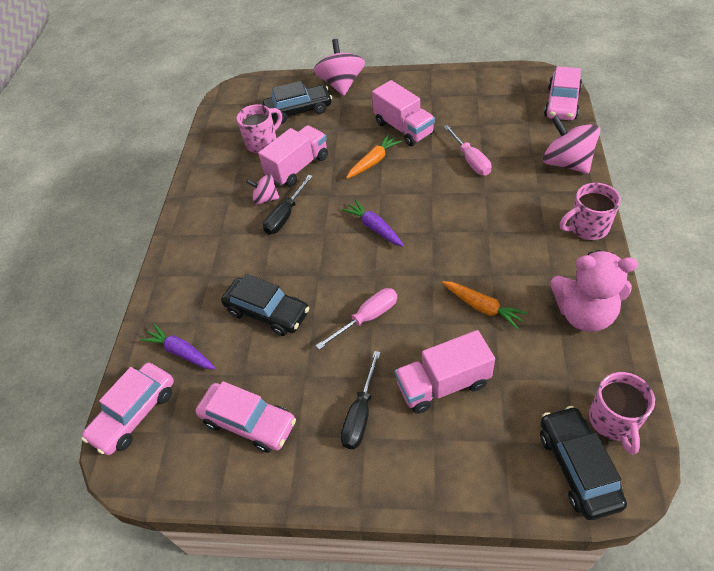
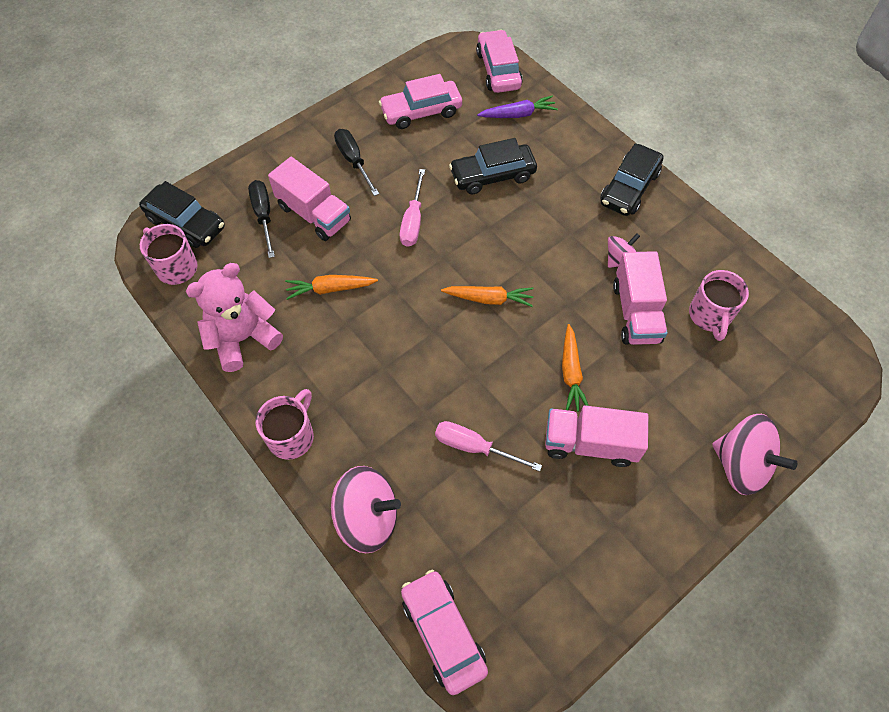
camera: 130 degrees right, 10 degrees up
black car [263,81,332,124] -> black car moved to [600,143,663,216]
black screwdriver [263,175,313,235] -> black screwdriver moved to [248,180,275,258]
purple carrot [342,199,404,247] -> orange carrot [441,286,534,307]
pink truck [395,330,495,414] -> pink truck turned 105 degrees clockwise [268,157,351,241]

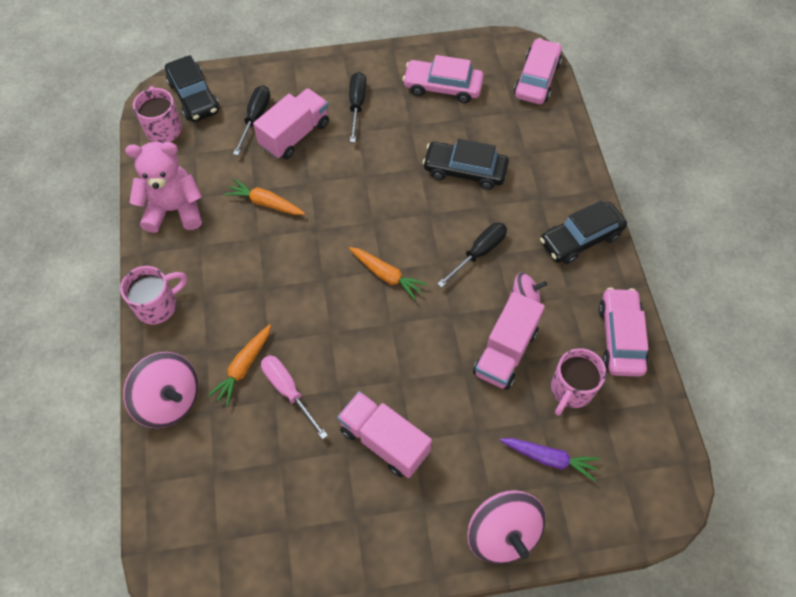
camera: 30 degrees right, 0 degrees up
pink truck [268,157,351,241] -> pink truck turned 120 degrees counterclockwise [253,88,329,159]
pink screwdriver [400,169,425,247] -> none
pink car [401,570,488,695] -> pink car moved to [599,288,649,377]
purple carrot [477,96,558,118] -> purple carrot moved to [500,438,600,481]
orange carrot [562,324,589,412] -> orange carrot moved to [208,324,271,406]
none -> black screwdriver [437,222,507,288]

